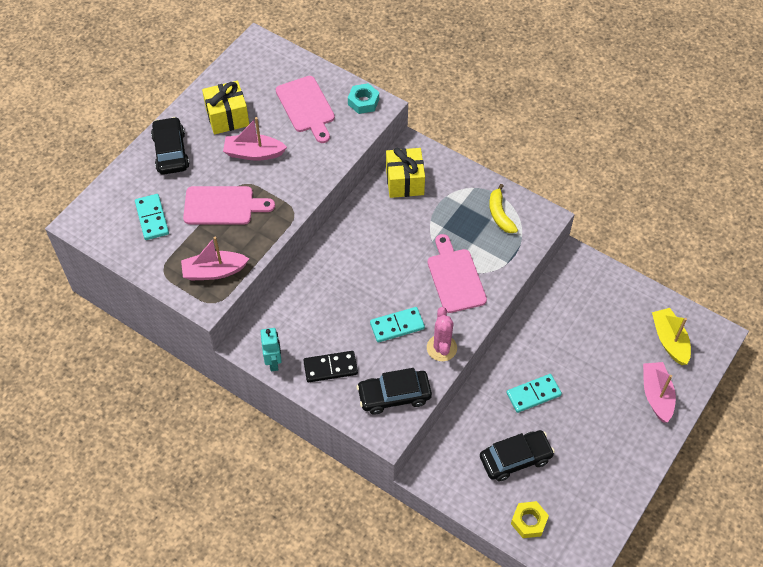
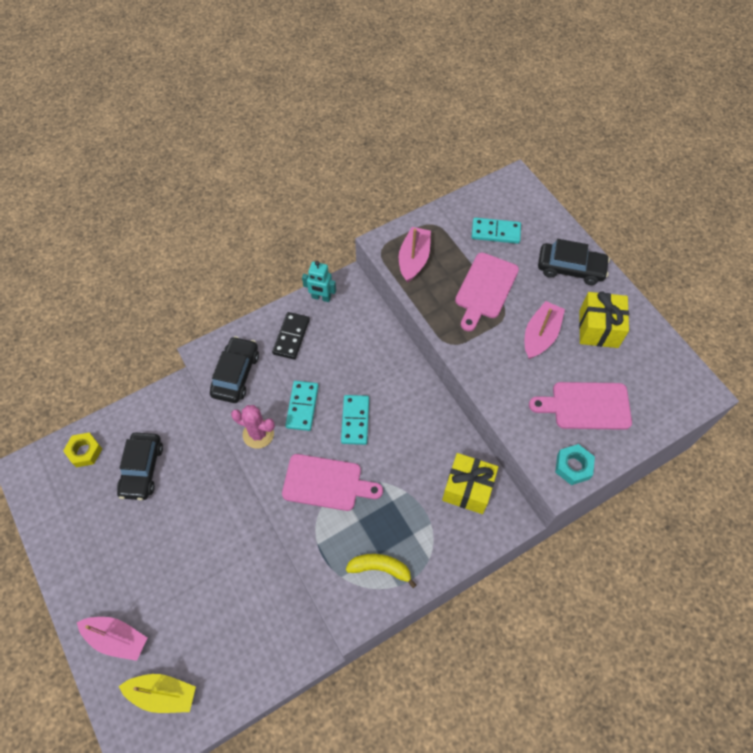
camera: 115 degrees right, 5 degrees up
turquoise domino [506,374,562,413] -> turquoise domino moved to [341,395,369,445]

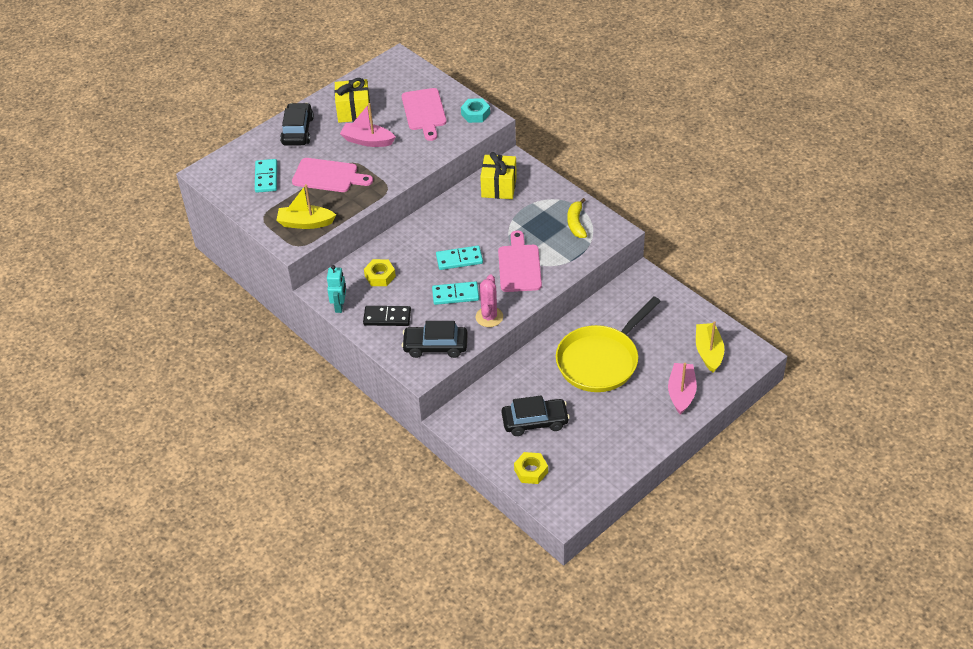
camera: 100 degrees left, 15 degrees down
pink boat [399,227,431,283] -> yellow boat [276,184,336,229]
none -> yellow nut [364,259,396,286]
none -> yellow pan [556,297,661,392]

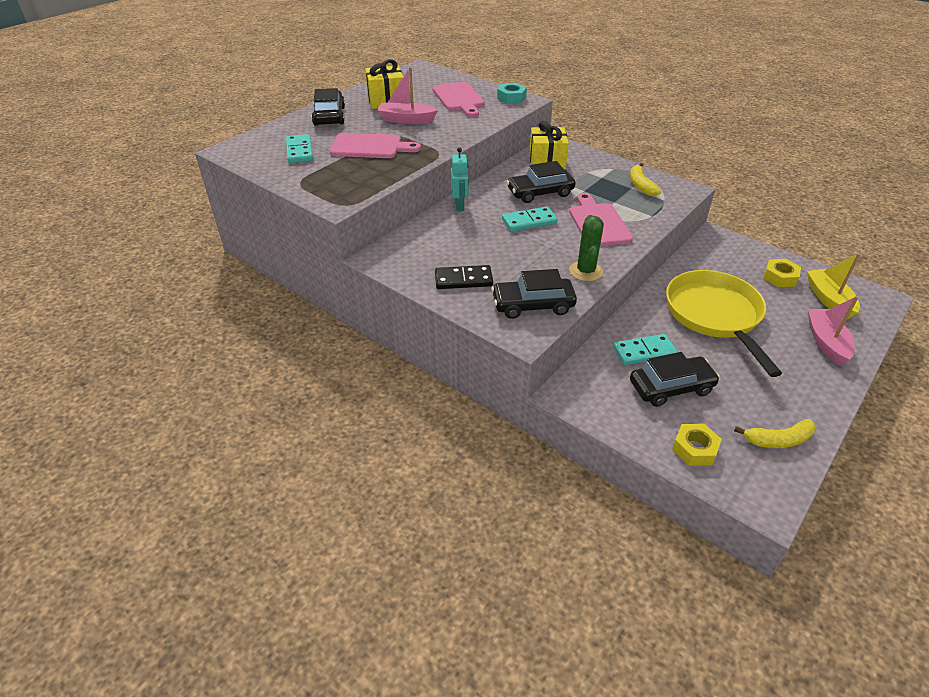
camera: 10 degrees left, 5 degrees down
yellow boat [276,184,336,229] -> none
turquoise robot [327,265,346,313] -> turquoise robot moved to [451,147,469,211]
yellow nut [364,259,396,286] -> yellow nut moved to [763,259,801,287]
turquoise domino [432,281,479,305] -> turquoise domino moved to [613,334,678,365]
pink cactus [476,274,503,327] -> green cactus [569,215,604,281]
yellow pan [556,297,661,392] -> yellow pan turned 135 degrees clockwise [666,270,782,377]
none -> black car [506,161,576,203]
none -> yellow banana [734,419,815,448]

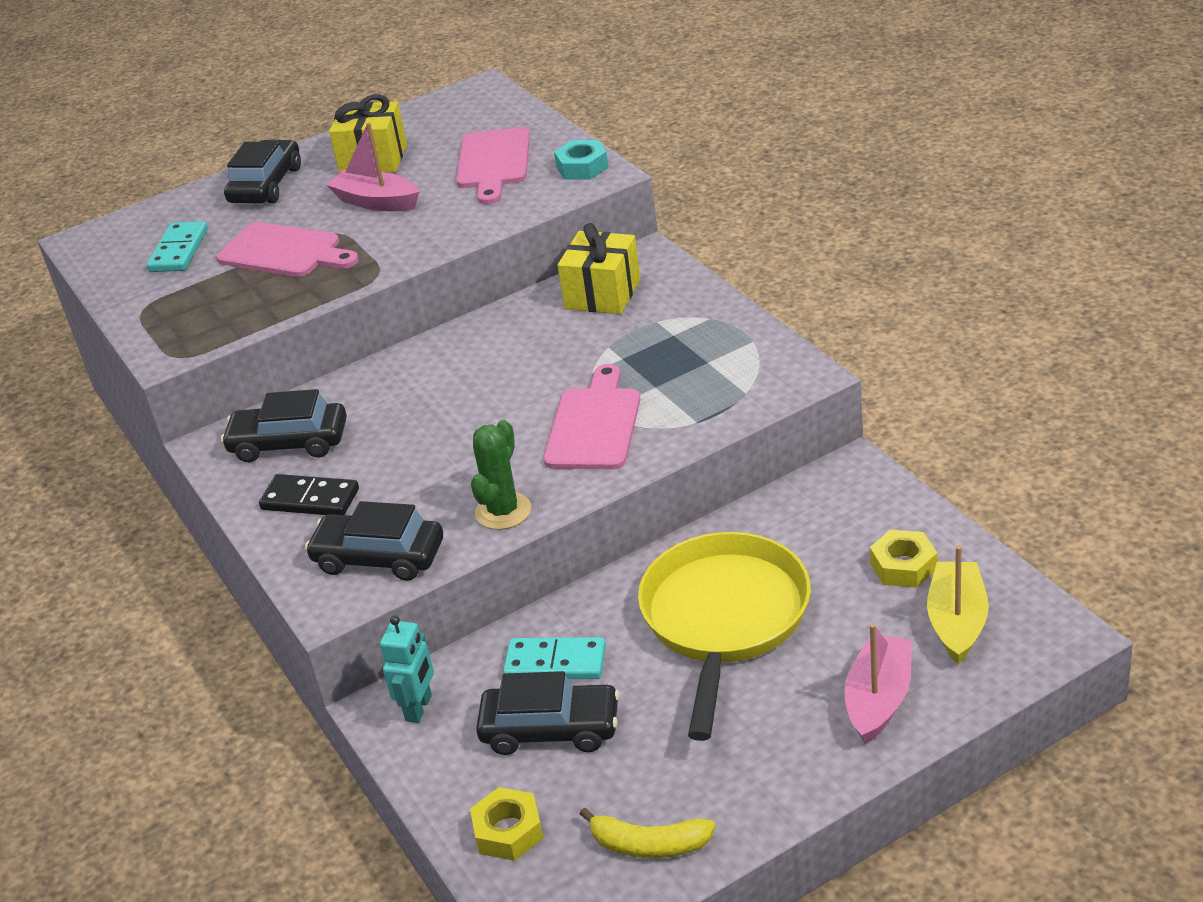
camera: 25 degrees right, 5 degrees down
turquoise robot [451,147,469,211] -> turquoise robot moved to [380,616,434,723]
turquoise domino [502,206,557,232] -> none
black car [506,161,576,203] -> black car moved to [221,389,347,462]
yellow banana [630,163,661,196] -> none

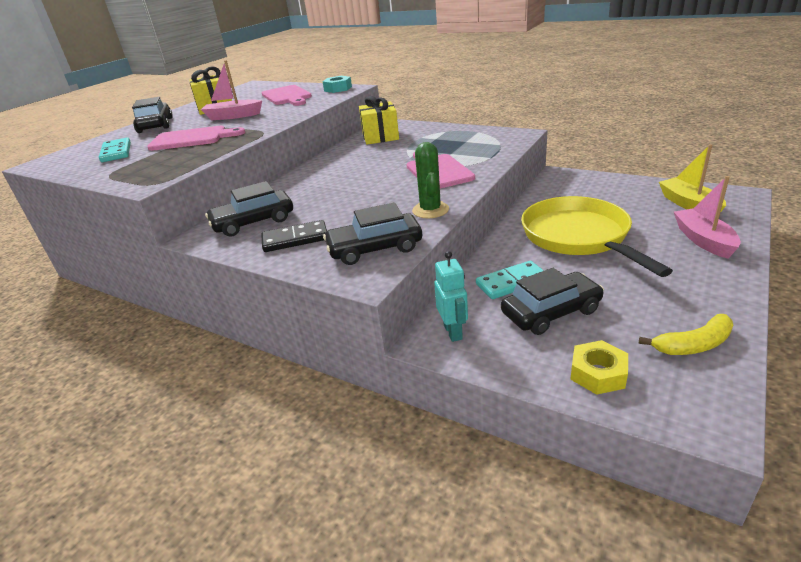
camera: 30 degrees left, 5 degrees down
yellow nut [870,530,937,588] -> none

